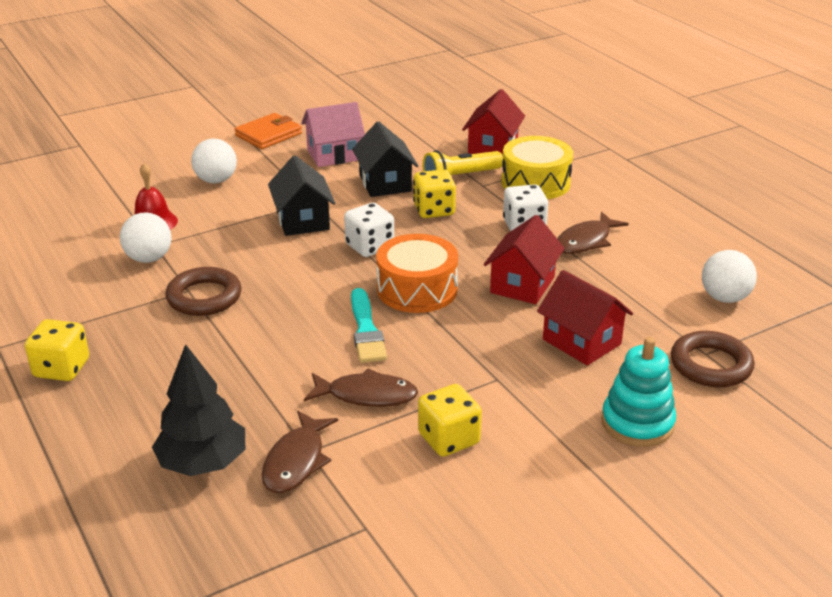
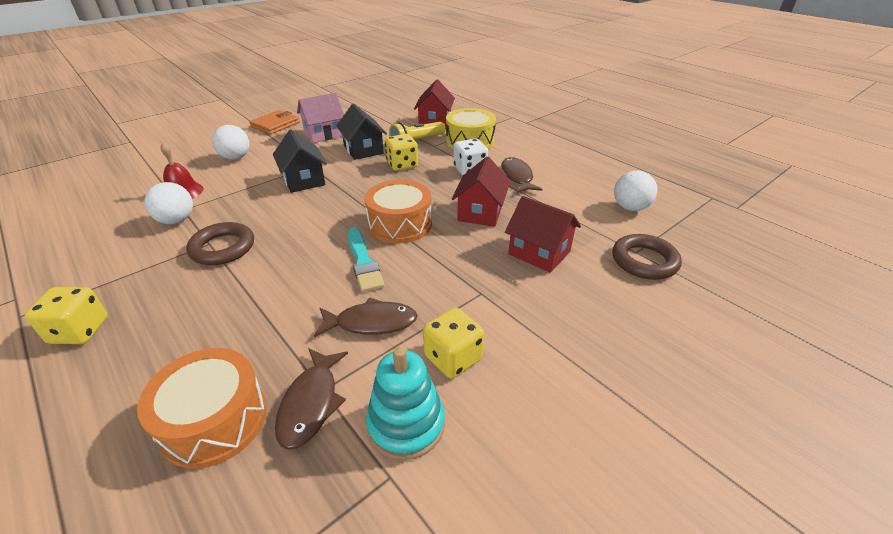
camera: 10 degrees left, 5 degrees up
black tree [152,344,245,476] -> orange drum [137,348,267,469]
white dice [344,203,394,257] -> none
brown fish [557,212,629,254] -> brown fish turned 135 degrees clockwise [501,157,542,193]
turquoise stacking toy [601,337,676,447] -> turquoise stacking toy moved to [366,347,445,460]

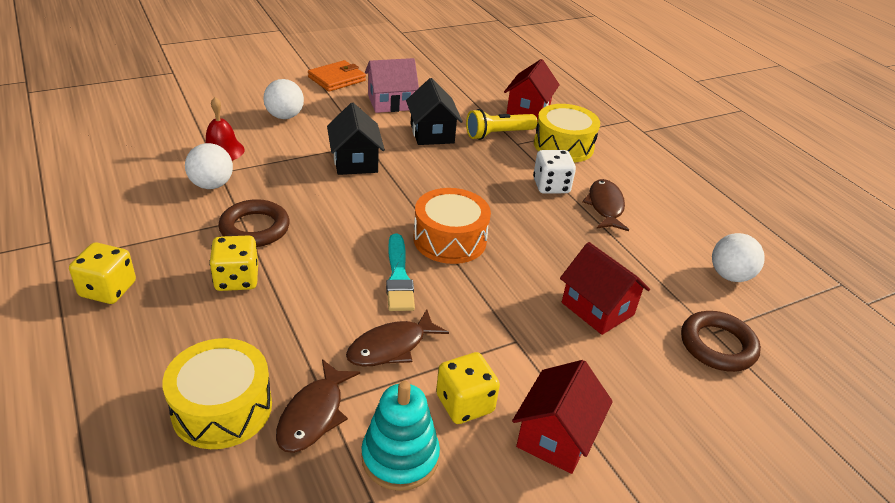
camera: 10 degrees right, 0 degrees up
orange drum [137,348,267,469] -> yellow drum [162,338,272,449]
brown fish [314,297,418,337] -> brown fish turned 135 degrees clockwise [346,309,449,367]
yellow dice [385,134,418,171] -> yellow dice moved to [209,235,258,291]
red house [452,157,510,227] -> red house moved to [512,360,613,474]

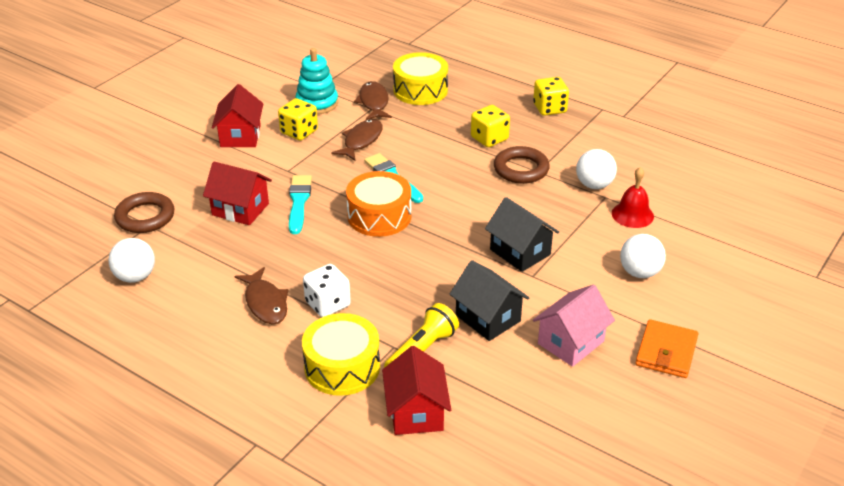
camera: 155 degrees right, 0 degrees up
none -> turquoise brush [289,175,312,234]

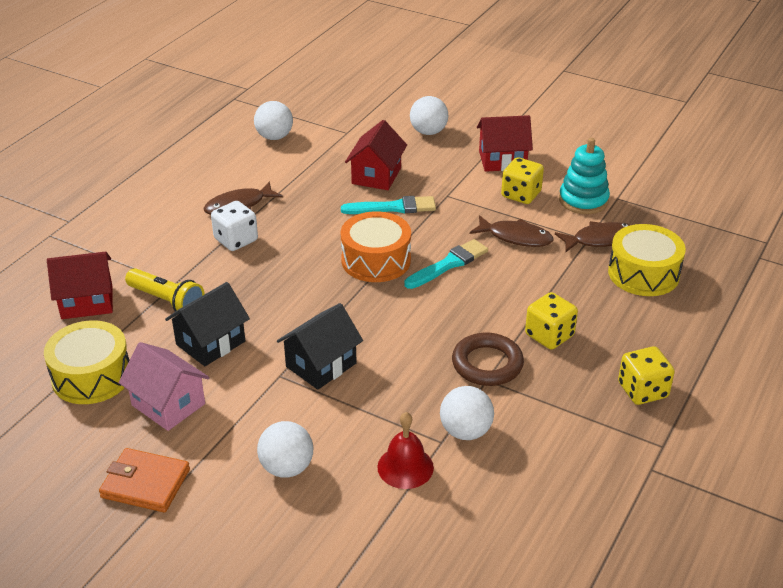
camera: 85 degrees right, 0 degrees up
brown ring [114,192,175,233] -> none
yellow drum [302,313,380,396] -> yellow drum moved to [44,320,129,404]
none -> white ball [410,96,448,135]

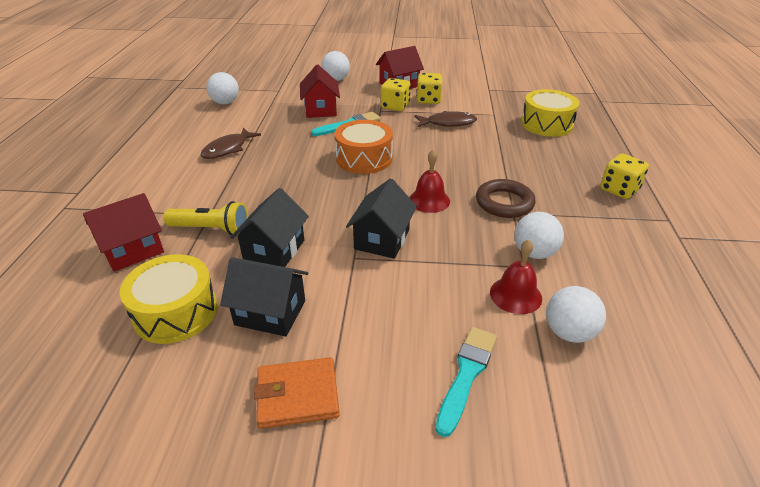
camera: 25 degrees left, 0 degrees up
pink house [119,342,210,431] -> black house [220,257,308,337]
white dice [211,201,258,251] -> none
white ball [257,421,313,478] -> white ball moved to [546,286,606,343]
turquoise brush [404,239,488,289] -> turquoise brush moved to [435,327,497,437]
yellow dice [525,292,578,350] -> yellow dice moved to [381,78,411,111]
brown fish [555,221,630,252] -> none
turquoise stacking toy [559,138,610,214] -> none
none -> red bell [409,150,450,213]

